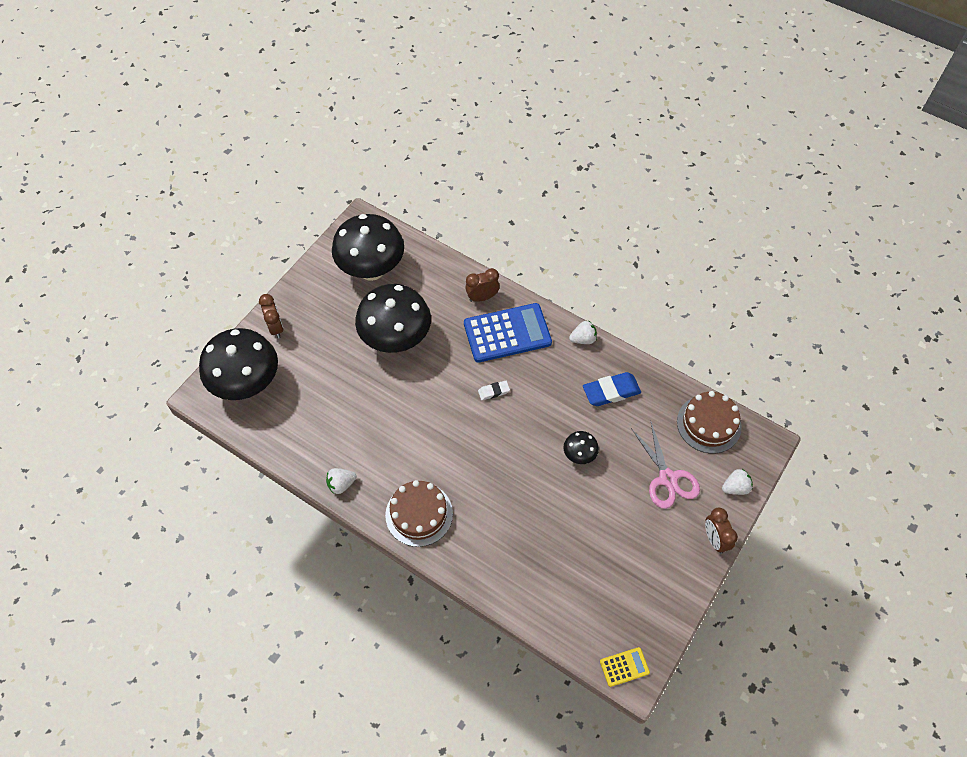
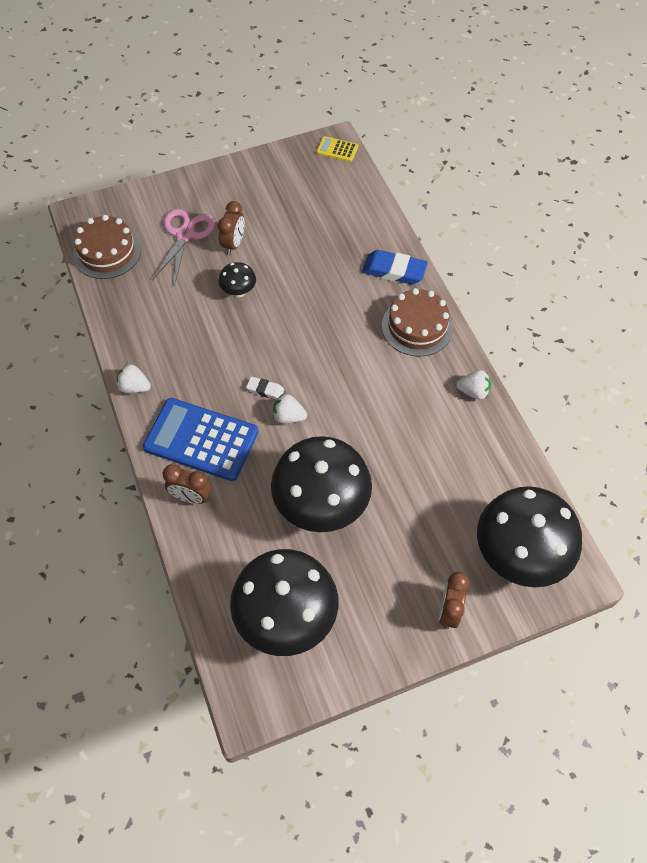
camera: 145 degrees left, 0 degrees up
blue eraser [583,372,641,406] -> blue eraser moved to [362,250,428,285]
brown clock [705,508,738,554] -> brown clock moved to [218,201,245,255]
white strawberry [722,469,753,495] -> white strawberry moved to [273,394,307,423]

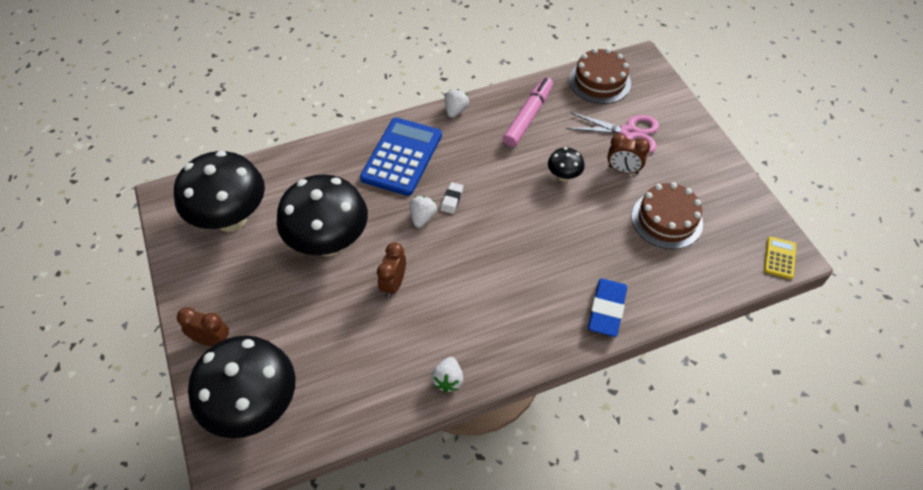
camera: 90 degrees right, 5 degrees down
brown clock [163,464,211,504] -> brown clock moved to [377,242,406,298]
brown cake [382,288,453,357] -> brown cake moved to [632,182,703,249]
none -> pink marker [503,77,553,147]

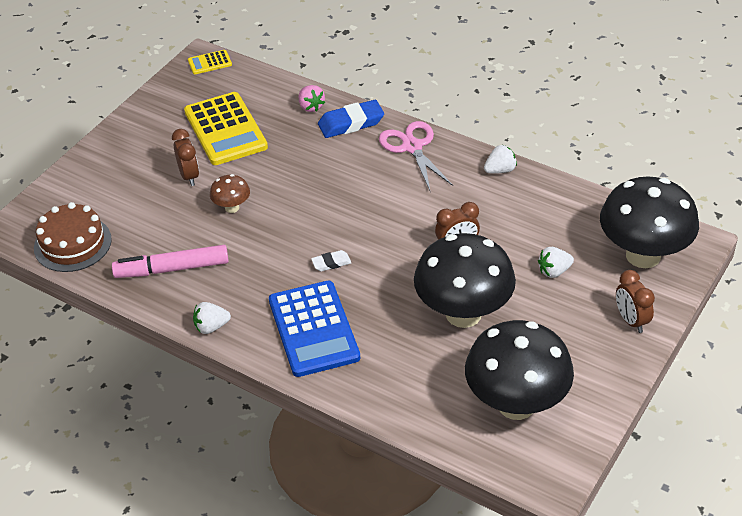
camera: 125 degrees left, 10 degrees down
blue calculator [360,118,442,196] -> blue calculator turned 90 degrees counterclockwise [269,281,360,377]
white strawberry [410,196,437,228] -> white strawberry moved to [538,247,574,278]
black mushroom [548,147,585,182] -> brown mushroom [210,174,250,213]
pink scissors [566,112,659,154] -> pink scissors moved to [379,121,453,191]
brown cake [632,182,703,249] -> yellow calculator [184,92,268,165]
none -> pink strawberry [299,85,325,112]

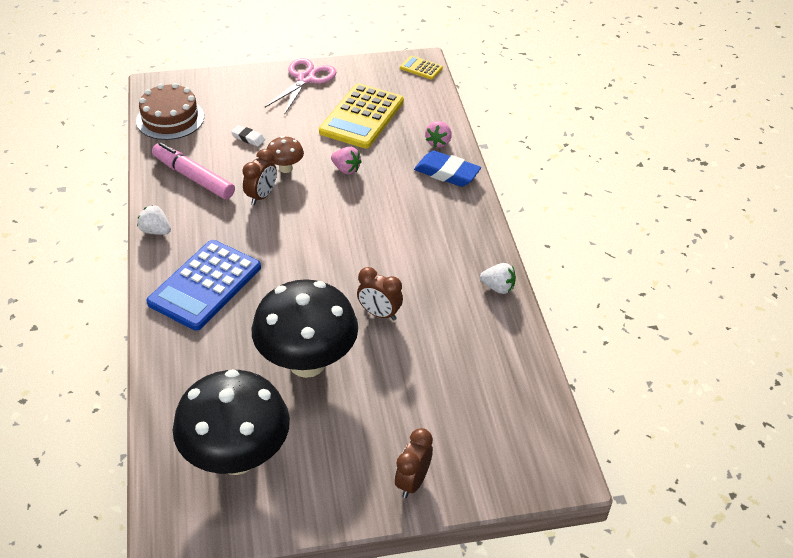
camera: 45 degrees right, 0 degrees up
brown clock [172,129,199,186] -> brown clock moved to [242,149,277,205]
white eraser [311,250,351,271] -> white eraser moved to [231,125,265,147]
pink scissors [379,121,453,191] -> pink scissors moved to [265,58,337,113]
white strawberry [538,247,574,278] -> none
black mushroom [600,177,699,268] -> none
none -> pink strawberry [331,147,362,174]

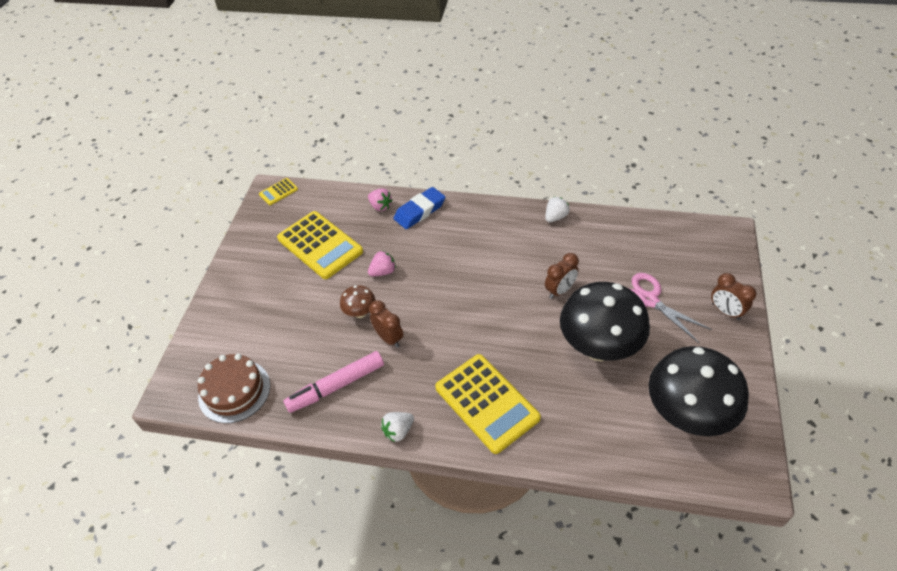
camera: 65 degrees left, 5 degrees up
blue calculator [147,240,261,331] -> yellow calculator [435,354,541,454]
white eraser [231,125,265,147] -> none
pink scissors [265,58,337,113] -> pink scissors moved to [628,273,712,343]

